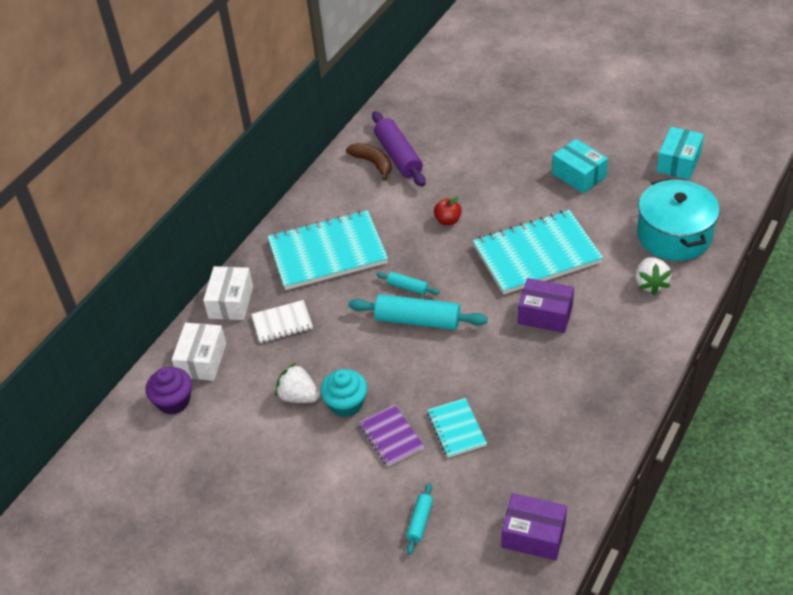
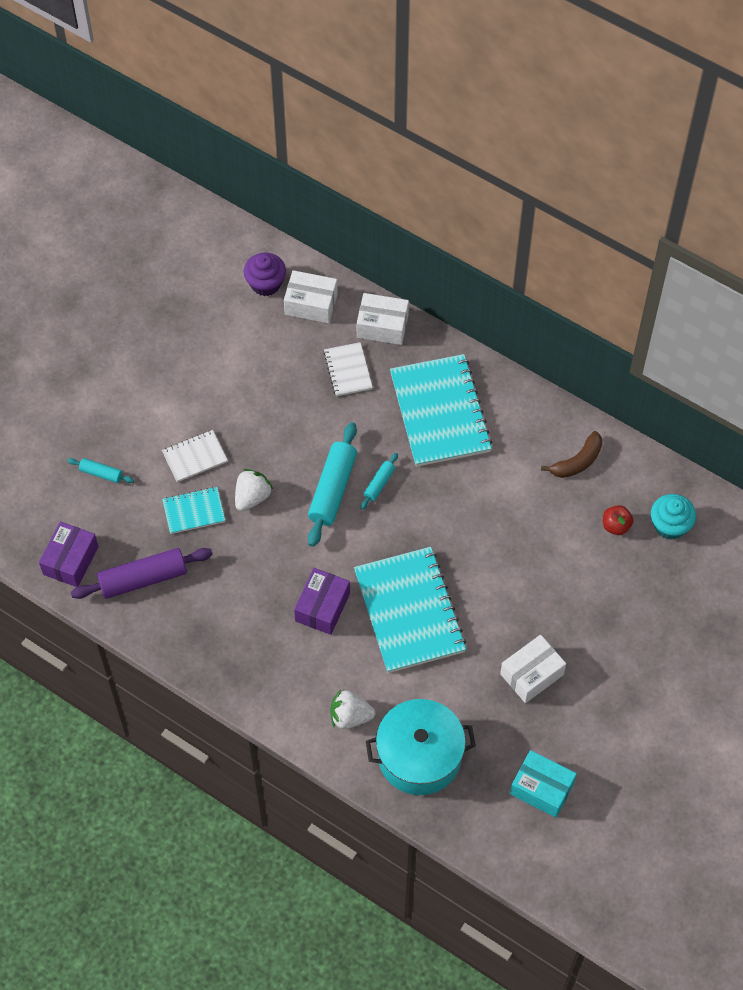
camera: 90 degrees right, 15 degrees up
white strawberry [275,363,319,403] -> white strawberry moved to [235,469,273,511]
turquoise cupcake [320,369,367,417] -> turquoise cupcake moved to [651,494,696,539]
purple notebook [359,405,424,466] -> white notebook [162,430,228,482]
purple rolling pin [372,111,426,187] -> purple rolling pin moved to [71,548,213,599]
red apple [434,196,462,225] -> red apple moved to [603,505,634,535]
turquoise box [552,139,608,193] -> white box [500,635,566,703]

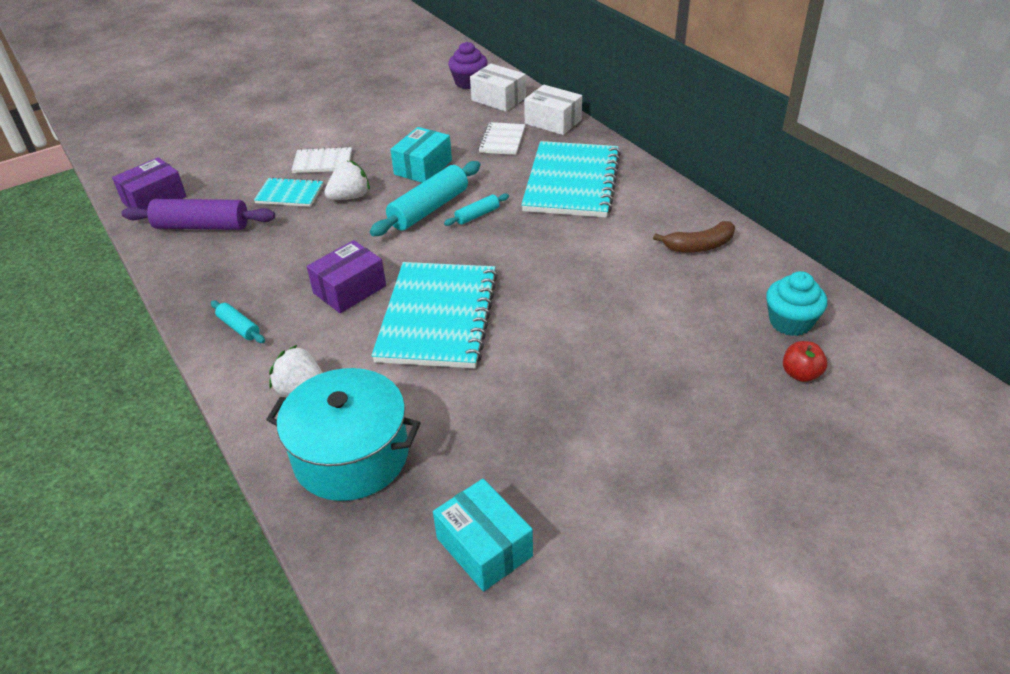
camera: 25 degrees right, 20 degrees down
turquoise rolling pin [67,458,134,483] -> turquoise rolling pin moved to [211,300,265,343]
white box [500,635,566,703] -> none
red apple [603,505,634,535] -> red apple moved to [783,341,827,382]
none -> turquoise box [390,127,452,183]

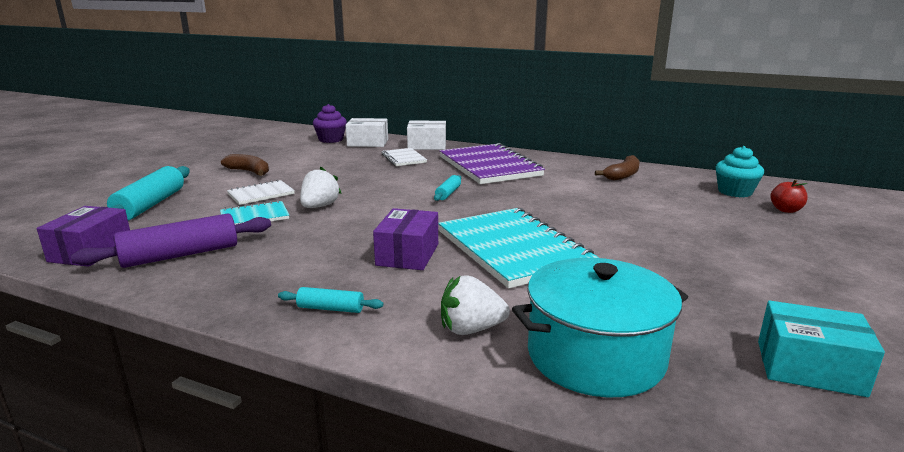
camera: 35 degrees left, 20 degrees down
turquoise rolling pin [370,161,481,236] -> turquoise rolling pin moved to [107,166,190,221]
turquoise box [390,127,452,183] -> none
turquoise notebook [521,141,621,218] -> purple notebook [440,143,545,184]
none -> brown banana [221,154,269,176]

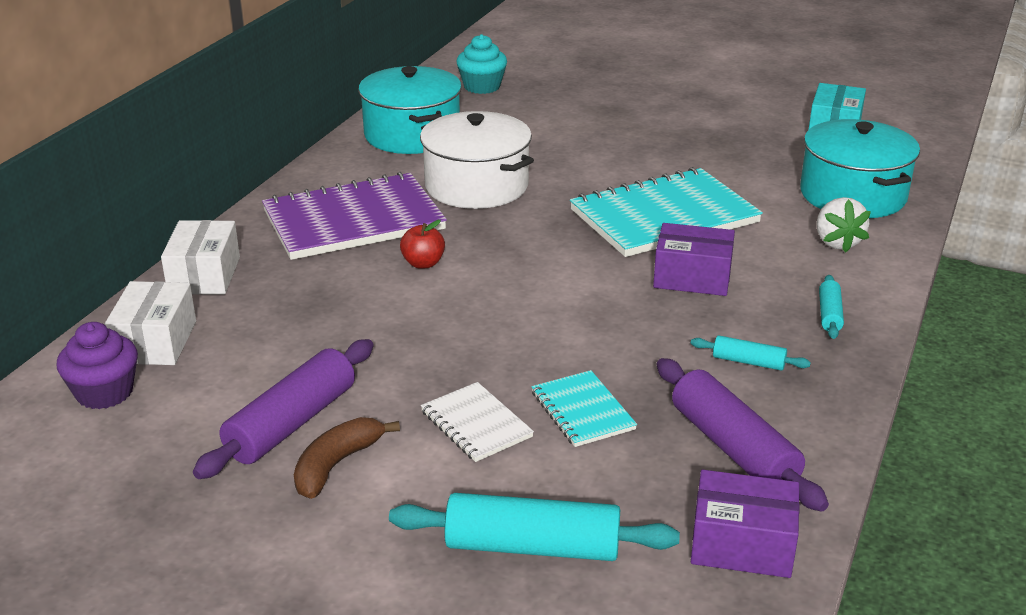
camera: 90 degrees left, 10 degrees up
white strawberry [300,167,342,208] -> none
white notebook [382,148,427,166] -> none
turquoise rolling pin [434,175,461,201] -> turquoise rolling pin moved to [691,335,811,371]
brown banana [595,155,640,181] -> turquoise pot [358,66,462,154]
red apple [771,180,808,213] -> red apple moved to [400,220,445,269]
none -> purple rolling pin [193,339,374,479]
none -> white pot [420,111,534,209]

